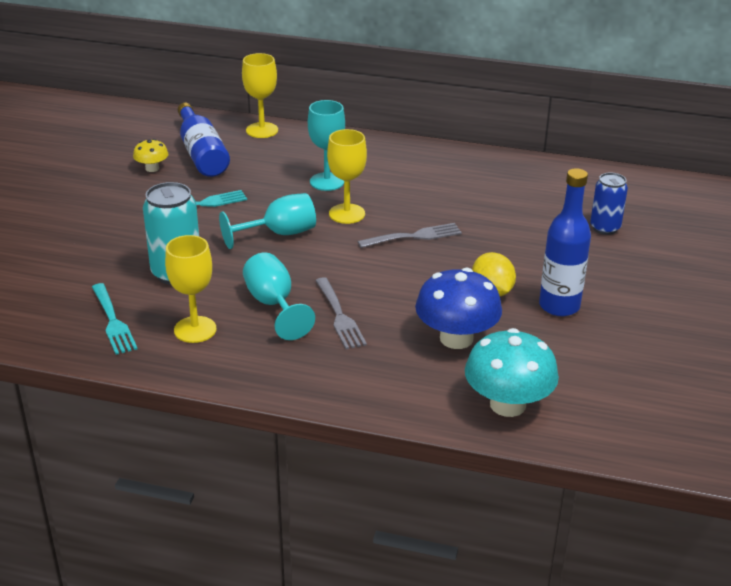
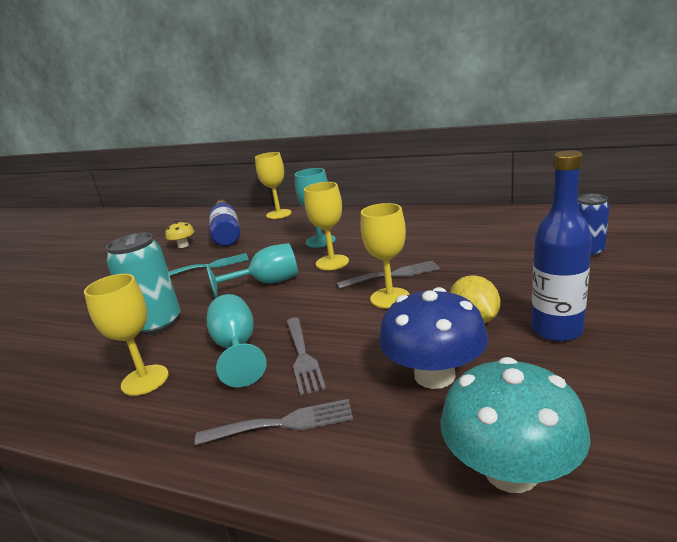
camera: 10 degrees right, 10 degrees down
turquoise fork [92,283,138,355] -> none
none -> grey fork [195,399,353,445]
none -> yellow goblet [361,203,410,309]

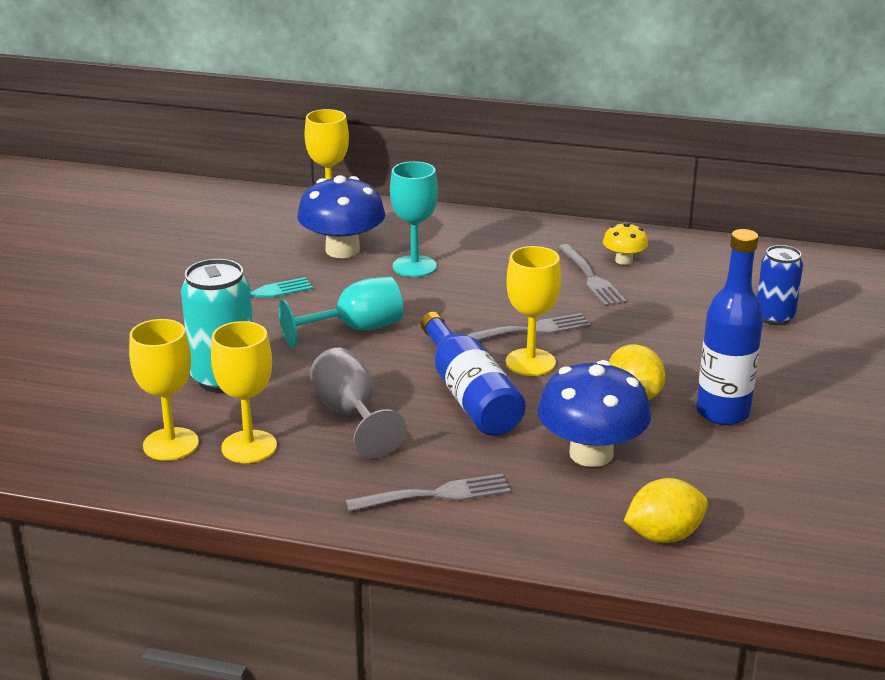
camera: 10 degrees left, 5 degrees up
yellow mushroom [165,221,194,248] -> yellow mushroom moved to [603,222,648,265]
turquoise goblet [207,294,267,387] -> grey goblet [310,348,406,459]
blue bottle [209,200,240,246] -> blue bottle moved to [421,312,525,436]
grey fork [286,317,326,396] -> grey fork moved to [557,244,627,306]
yellow goblet [304,182,349,270] -> yellow goblet moved to [129,319,199,461]
turquoise mushroom [440,357,591,493] -> yellow lemon [624,478,708,543]
none -> blue mushroom [297,175,386,258]

